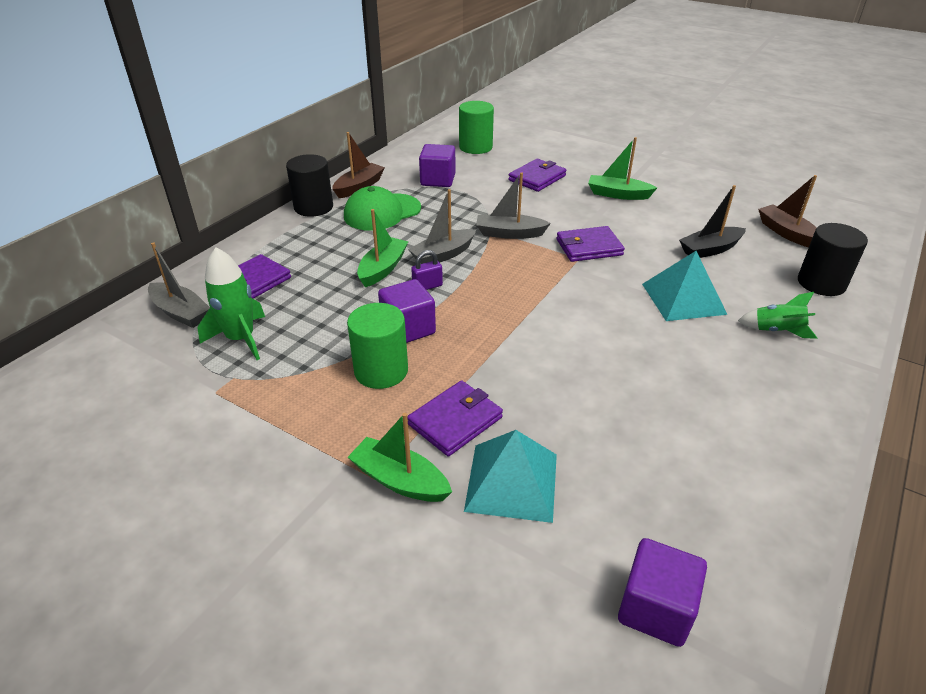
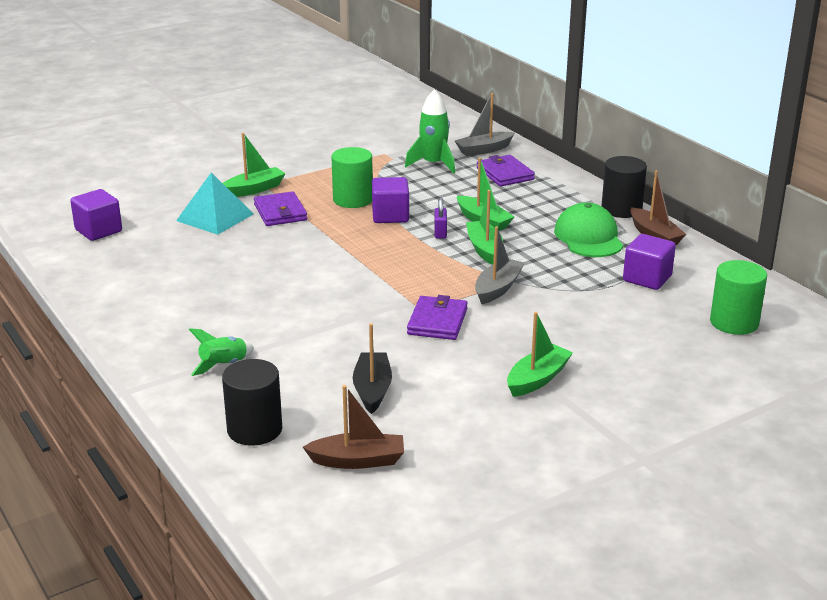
camera: 115 degrees right, 10 degrees down
grey boat [408,189,476,264] -> green boat [466,190,503,265]
purple wallet [508,159,566,192] -> none
turquoise pyramid [642,251,727,321] -> none

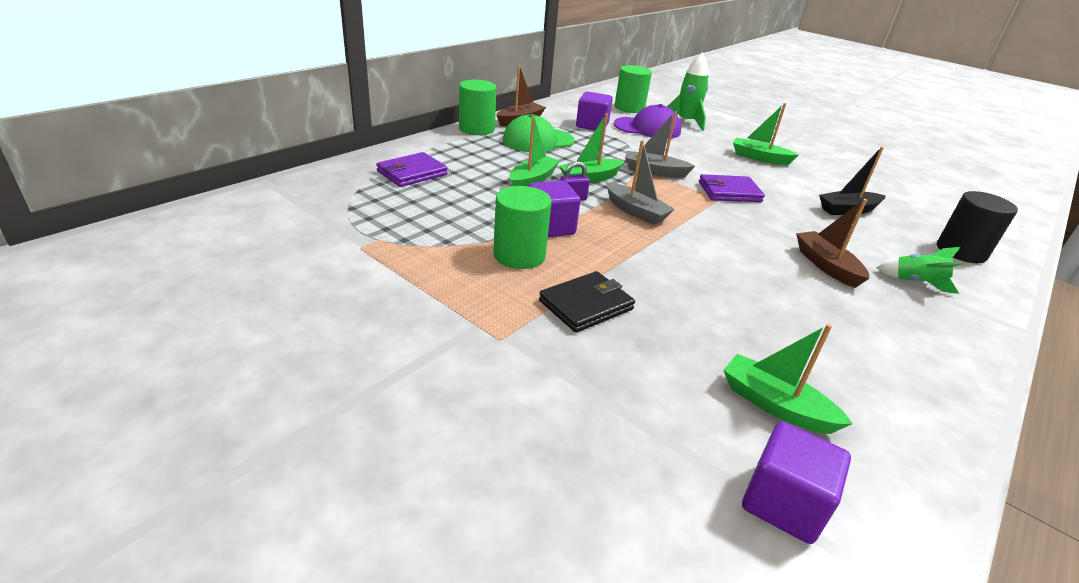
camera: 110 degrees left, 5 degrees up
turquoise pyramid [176,173,254,235] -> none
green boat [223,133,286,197] -> green boat moved to [723,324,853,434]
purple wallet [254,191,307,226] -> black wallet [539,271,635,333]
brown boat [303,385,404,469] -> brown boat moved to [796,199,869,288]
green rocket [405,89,455,174] -> green rocket moved to [667,52,709,131]
grey boat [455,93,515,156] -> grey boat moved to [606,140,675,225]
black cylinder [601,156,647,218] -> green cylinder [459,80,497,135]
none -> purple cap [614,104,681,139]

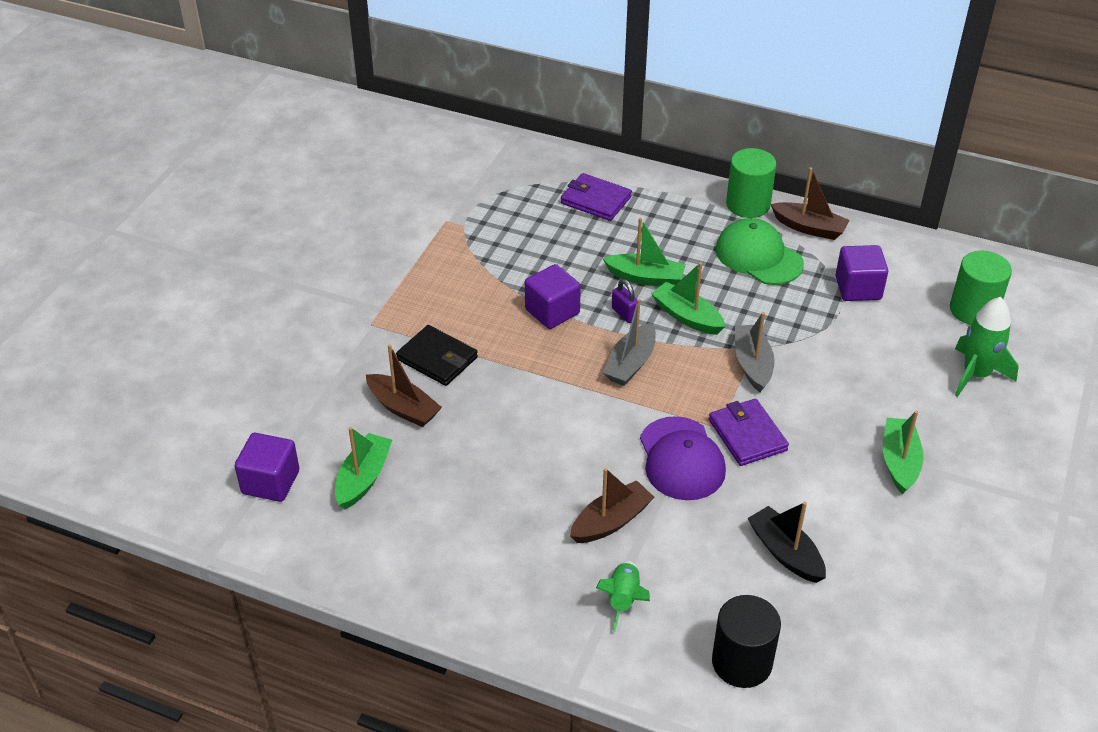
camera: 75 degrees right, 10 degrees up
green cylinder [493,186,552,269] -> none
purple cap [614,104,681,139] -> purple cap moved to [640,416,726,500]
none -> brown boat [366,344,442,427]

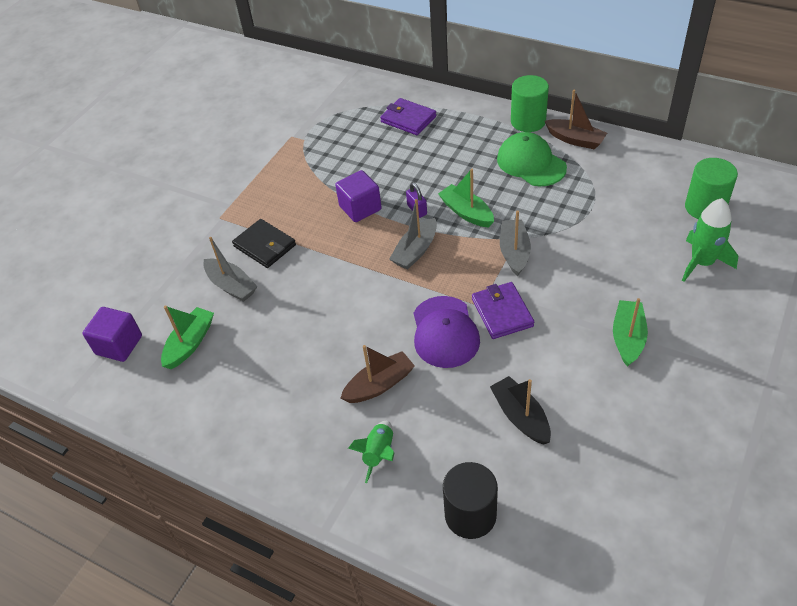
camera: 10 degrees right, 5 degrees up
brown boat [366,344,442,427] -> grey boat [203,237,258,302]
green boat [603,218,685,286] -> none
purple cube [835,245,888,301] -> none

